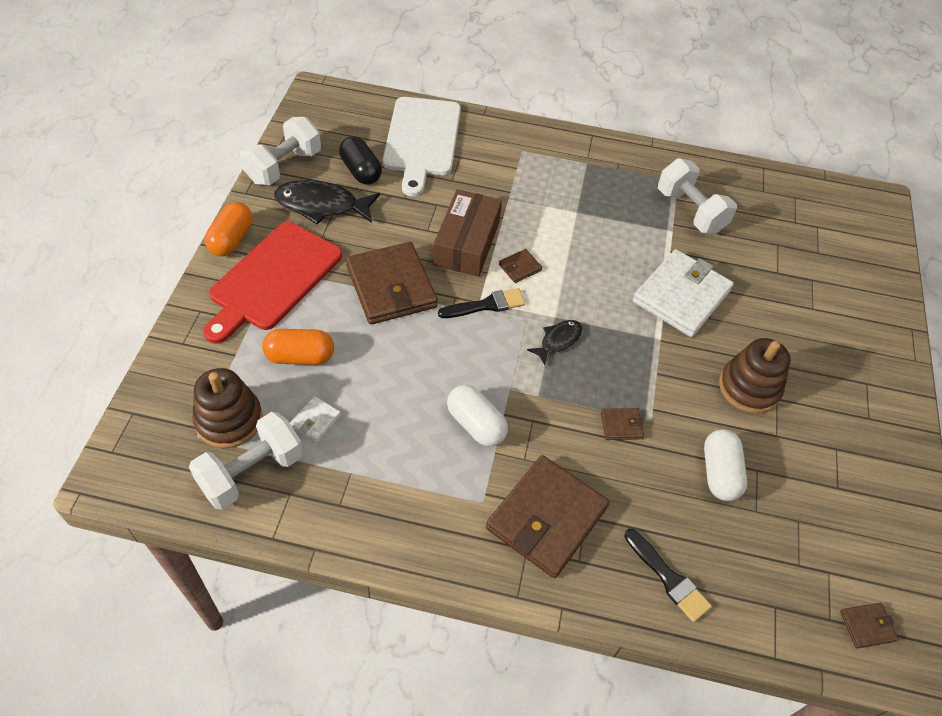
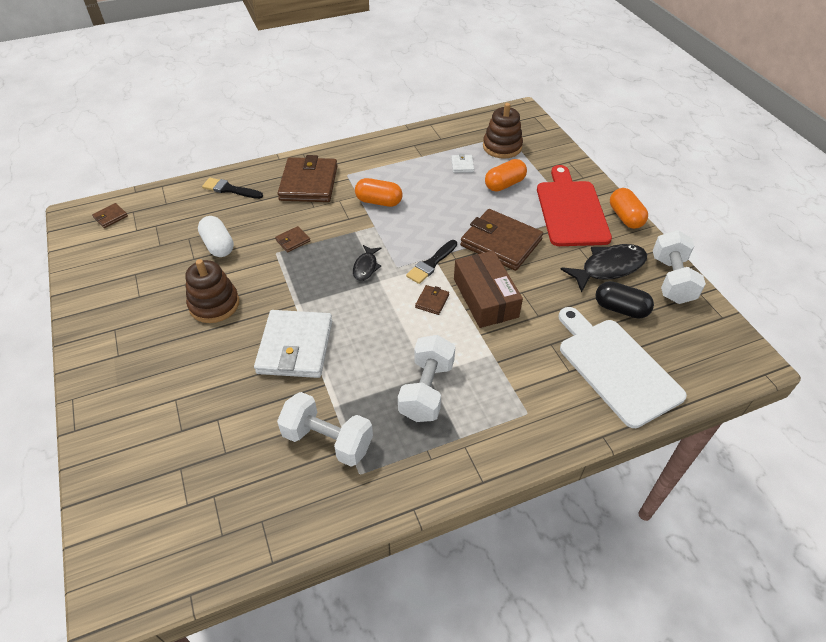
camera: 150 degrees right, 5 degrees down
white dumbbell [189,412,303,510] -> white dumbbell moved to [398,335,455,422]
white capsule [447,385,508,446] -> orange capsule [355,178,403,207]

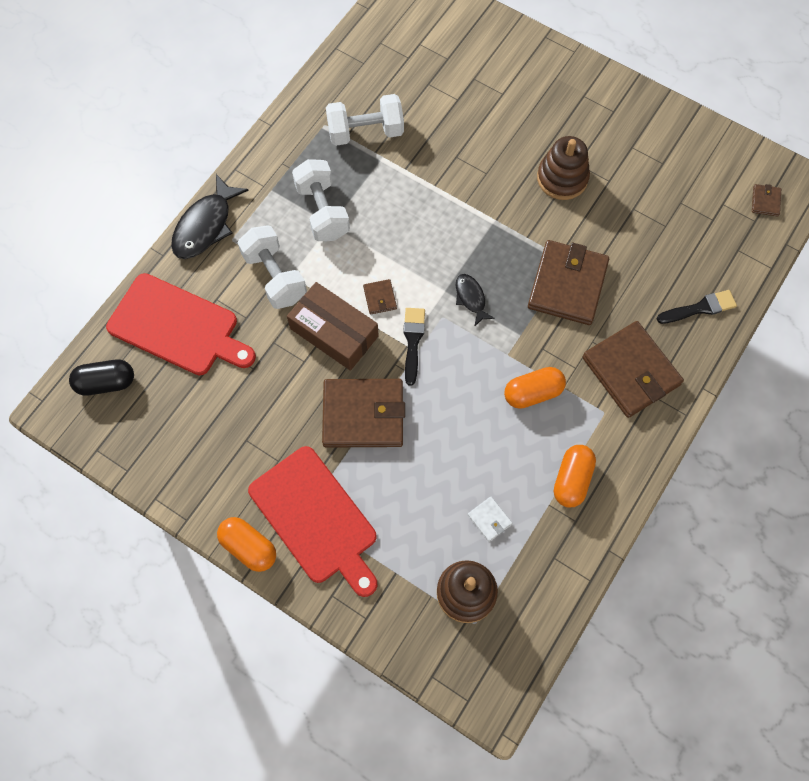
camera: 145 degrees right, 20 degrees up
white capsule [198,216,234,257] -> none
white wallet [254,310,332,378] -> none
brown wallet [275,226,311,252] -> brown wallet [528,240,609,325], size x2.35
orange capsule [485,159,527,192] -> orange capsule moved to [554,445,596,508]
white cutting board [559,307,687,428] -> red cutting board [106,273,256,375]
black fish [560,244,647,293] -> black fish moved to [171,174,249,259]
black capsule [595,281,654,319] -> black capsule moved to [69,359,134,396]
white dumbbell [653,230,706,304] -> white dumbbell moved to [238,225,307,309]

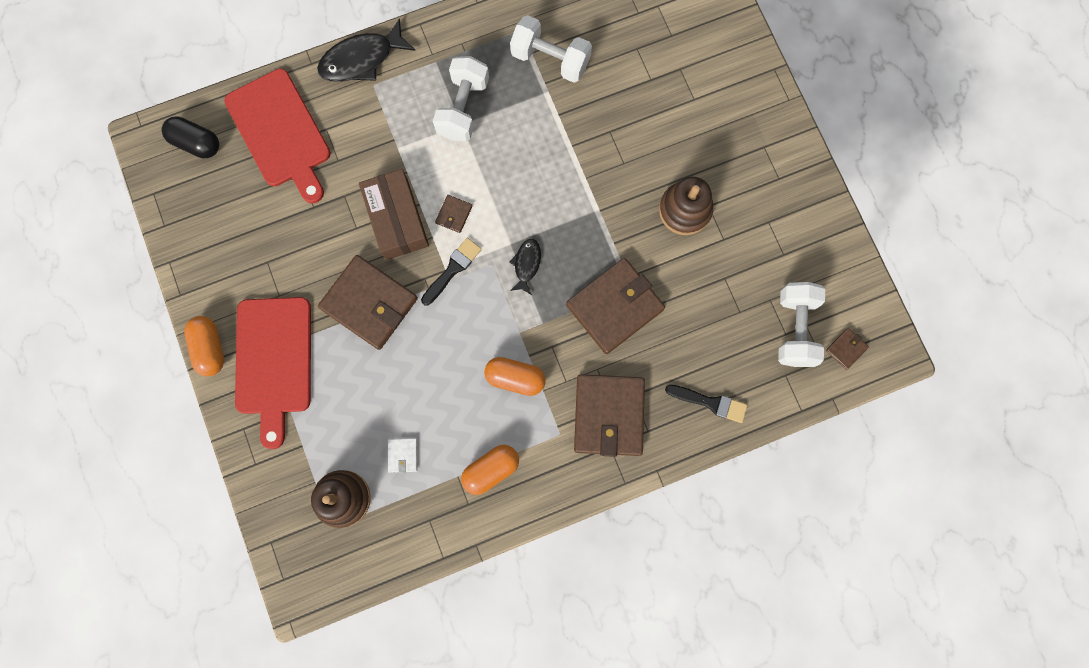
camera: 35 degrees right, 10 degrees up
white dumbbell [238,225,307,309] -> white dumbbell moved to [778,282,825,367]

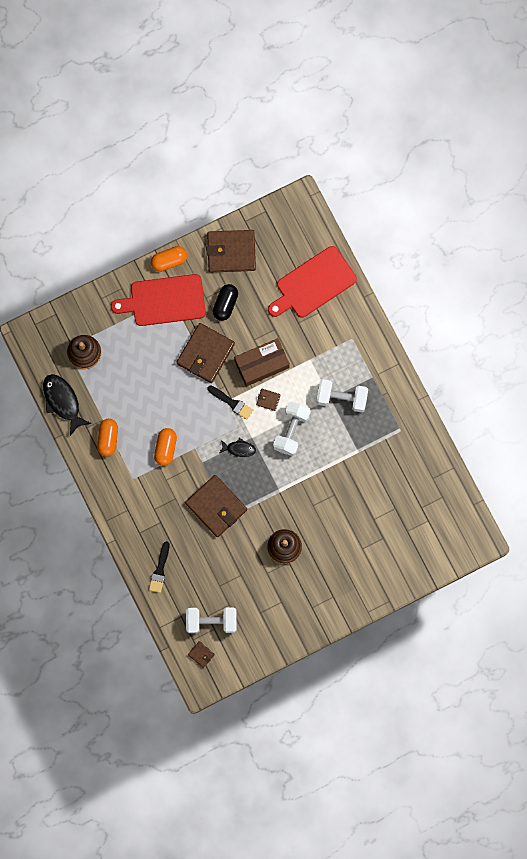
camera: 85 degrees right, 0 degrees up
black capsule [161,117,219,158] -> black capsule moved to [213,284,238,321]
black fish [317,18,416,82] -> black fish moved to [43,374,92,436]
white wallet [388,438,418,473] -> none
orange capsule [461,445,519,495] -> orange capsule turned 45 degrees clockwise [97,419,118,457]
white dumbbell [510,15,592,83] -> white dumbbell moved to [273,402,311,456]
brown wallet [574,374,645,457] -> brown wallet moved to [206,230,256,273]

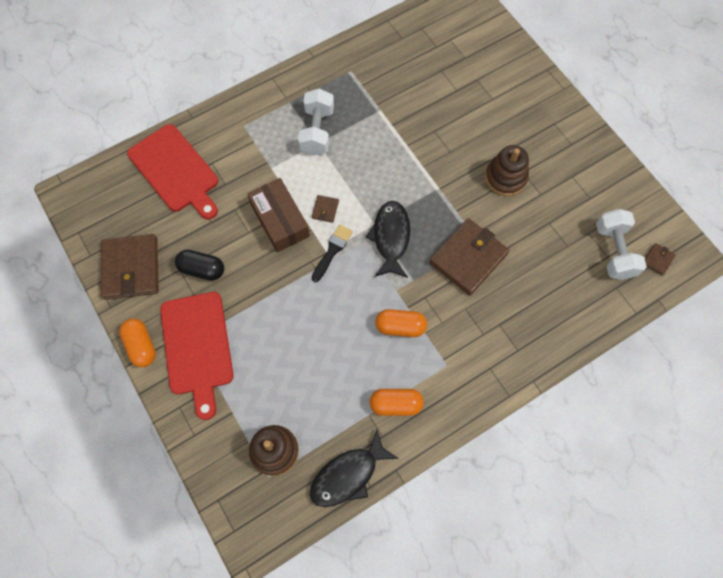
camera: 95 degrees left, 10 degrees down
black brush [149,541,169,593] -> none
brown wallet [176,323,235,383] -> none
black fish [219,438,256,457] -> black fish [366,201,410,278], size x1.79
white dumbbell [273,402,311,456] -> none

